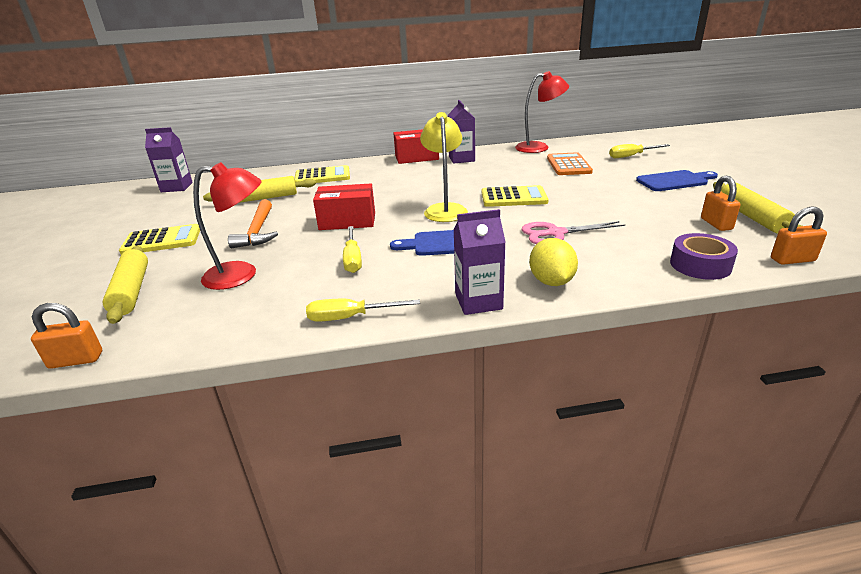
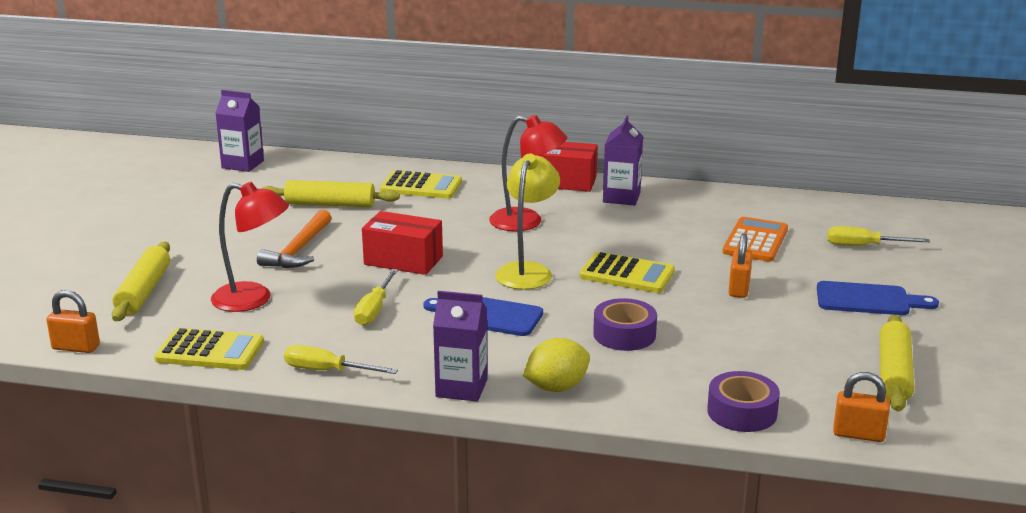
camera: 20 degrees right, 5 degrees down
yellow calculator [119,224,200,254] -> yellow calculator moved to [154,328,264,370]
red lamp [515,71,569,153] -> red lamp moved to [489,115,567,231]
pink scissors [522,221,625,244] -> purple tape [593,298,657,351]
yellow lemon [529,238,578,286] -> yellow lemon turned 45 degrees clockwise [523,338,590,392]
orange padlock [701,176,741,231] -> orange padlock moved to [729,233,752,298]

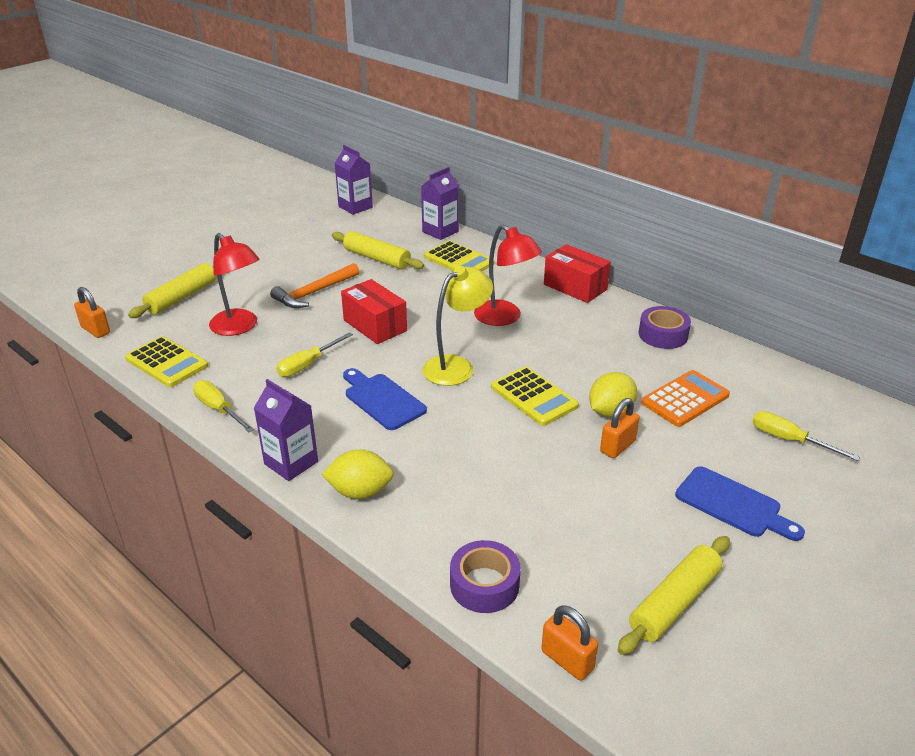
camera: 30 degrees right, 10 degrees up
purple tape [593,298,657,351] -> purple tape moved to [639,306,691,349]
purple carton [603,115,643,206] -> purple carton moved to [421,167,459,240]
none -> yellow lemon [589,372,637,417]

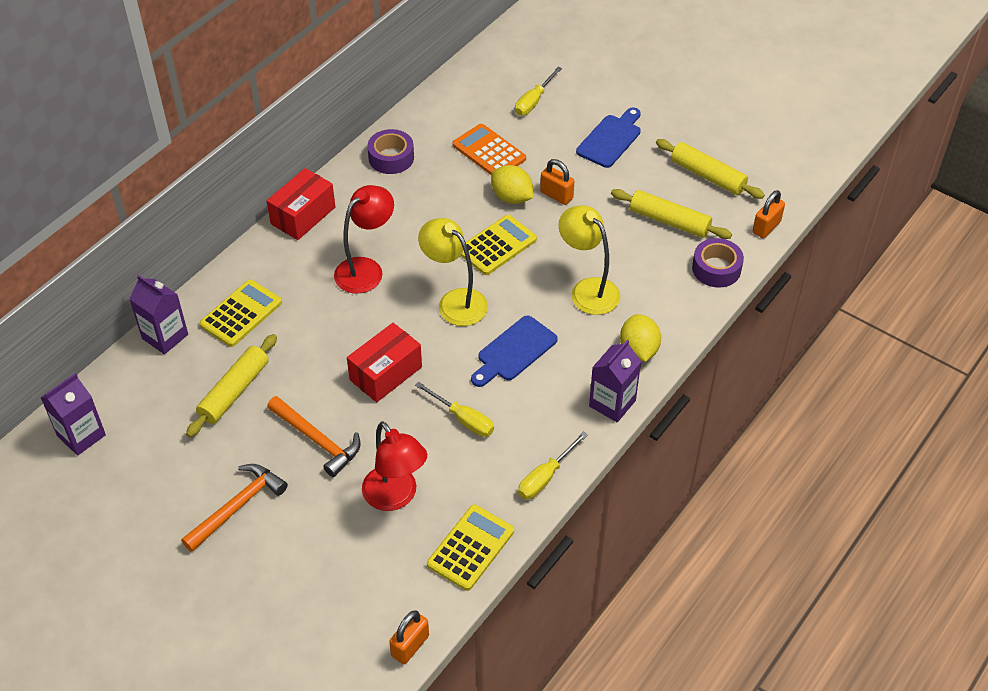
camera: 95 degrees left, 15 degrees up
yellow rolling pin [128,263,216,318] -> yellow rolling pin moved to [611,189,732,239]
red lamp [209,233,259,336] -> red lamp turned 105 degrees clockwise [362,421,427,511]
none -> orange hammer [181,464,288,552]
none -> yellow lamp [559,205,621,315]

